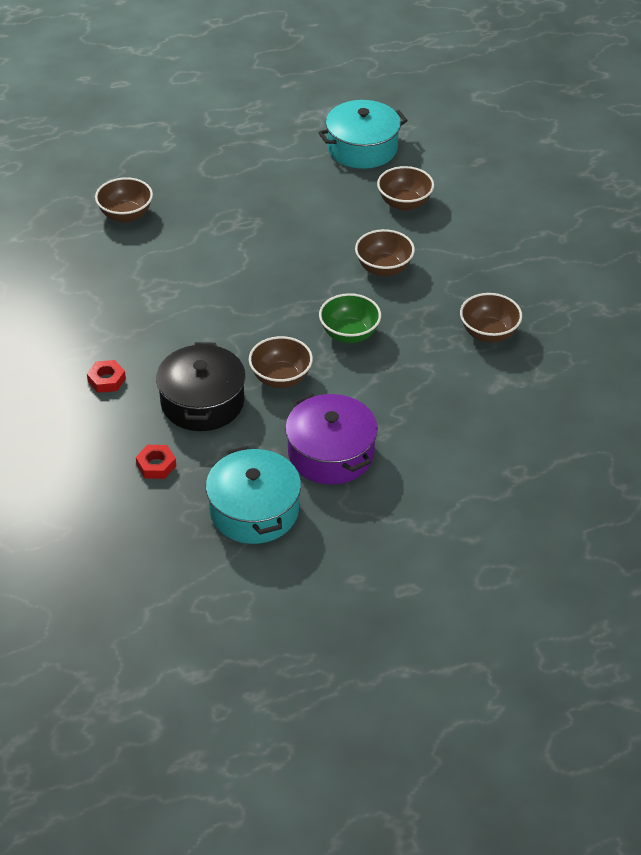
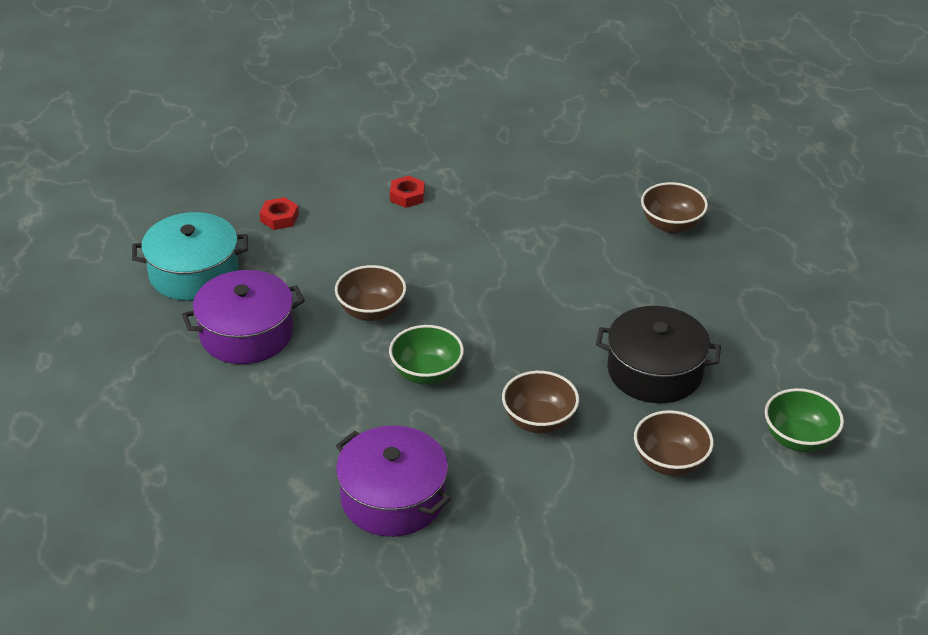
camera: 100 degrees right, 5 degrees down
black pot [156,342,246,431] -> black pot moved to [596,306,721,403]
turquoise pot [318,100,408,169] -> green bowl [765,388,844,452]
brown bowl [460,293,522,343] -> purple pot [336,426,451,537]

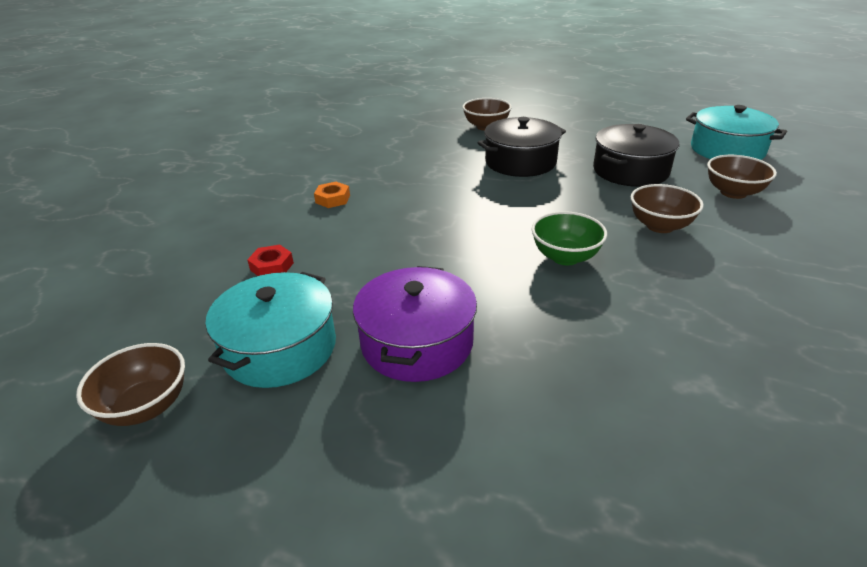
camera: 55 degrees left, 5 degrees down
brown bowl [335,265,406,321] -> brown bowl moved to [76,343,185,426]
purple pot [336,426,451,537] -> none
red nut [390,176,425,208] -> orange nut [314,182,350,208]
green bowl [765,388,844,452] -> turquoise pot [686,105,787,160]
none -> black pot [478,117,566,177]

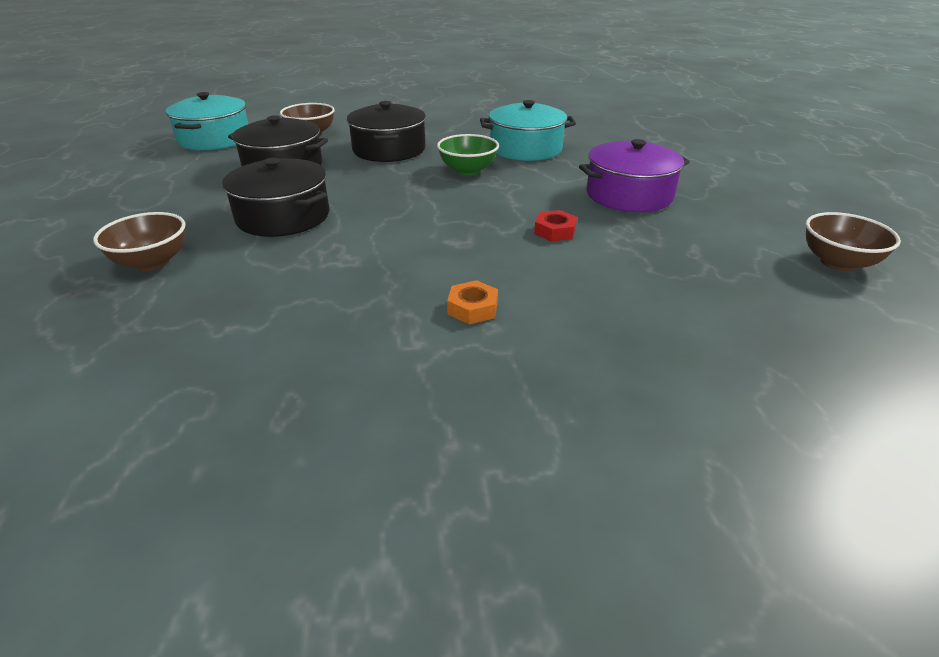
camera: 120 degrees left, 0 degrees up
turquoise pot [205,272,336,388] -> turquoise pot moved to [480,100,576,161]
red nut [247,245,294,276] -> red nut moved to [534,210,577,242]
brown bowl [631,184,704,233] -> black pot [347,101,426,162]

